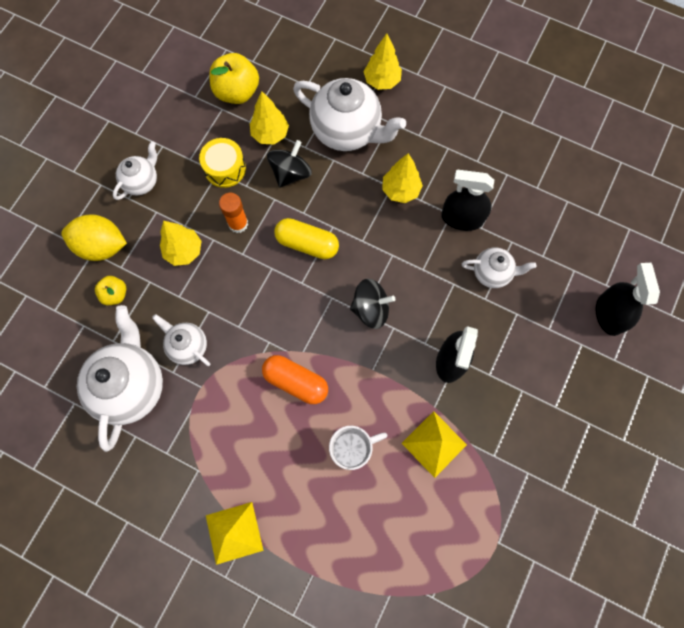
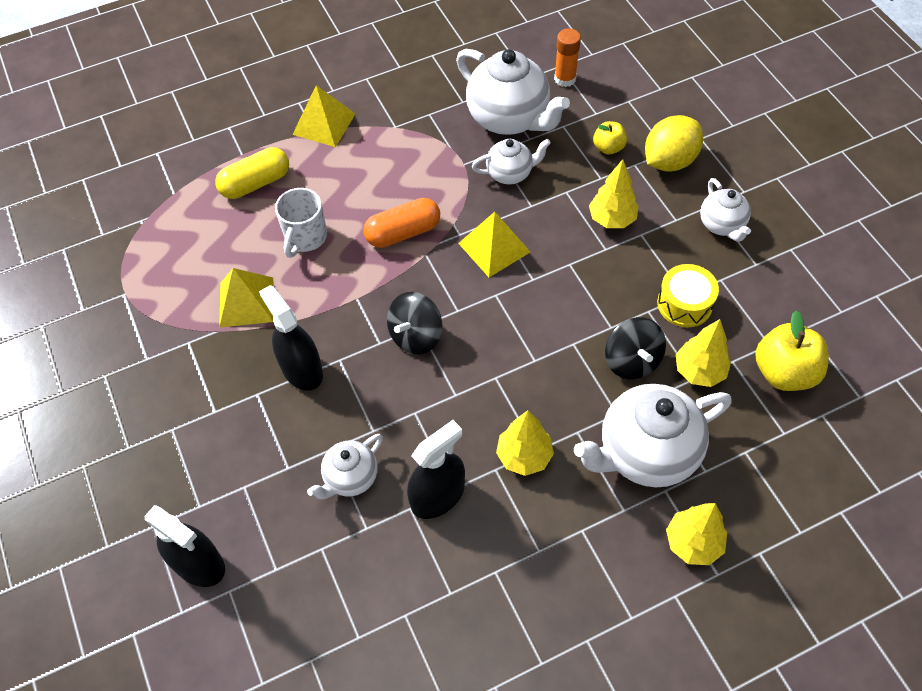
camera: 130 degrees right, 15 degrees down
orange glue stick [219,193,248,233] -> orange glue stick moved to [554,28,581,87]
yellow capsule [274,218,339,259] -> yellow capsule moved to [215,147,289,199]
none -> yellow pyramid [458,212,530,277]

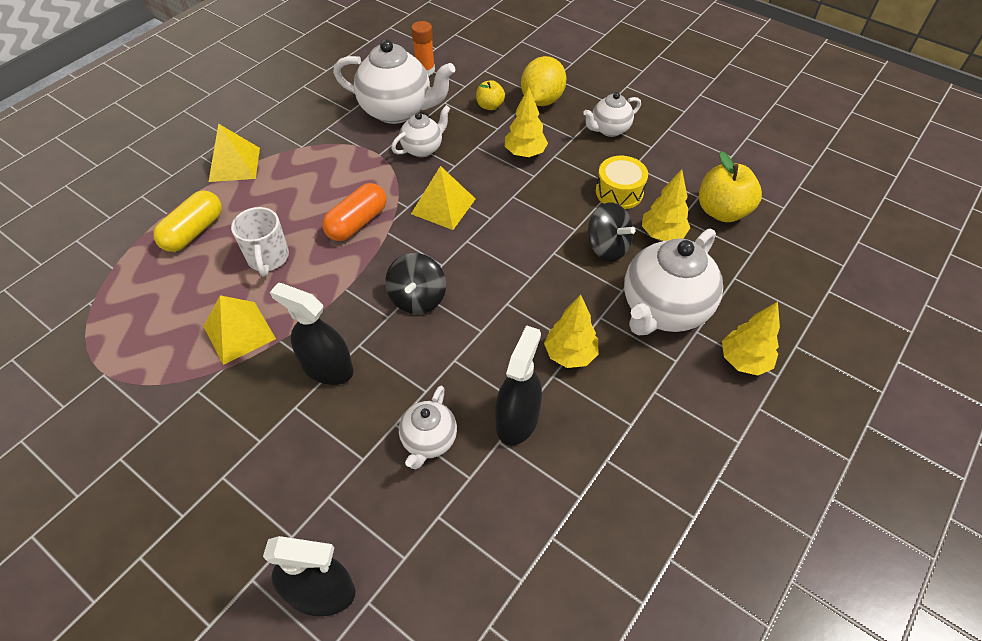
camera: 30 degrees left, 5 degrees down
white teapot [700,178,751,242] -> white teapot turned 105 degrees clockwise [583,92,641,137]

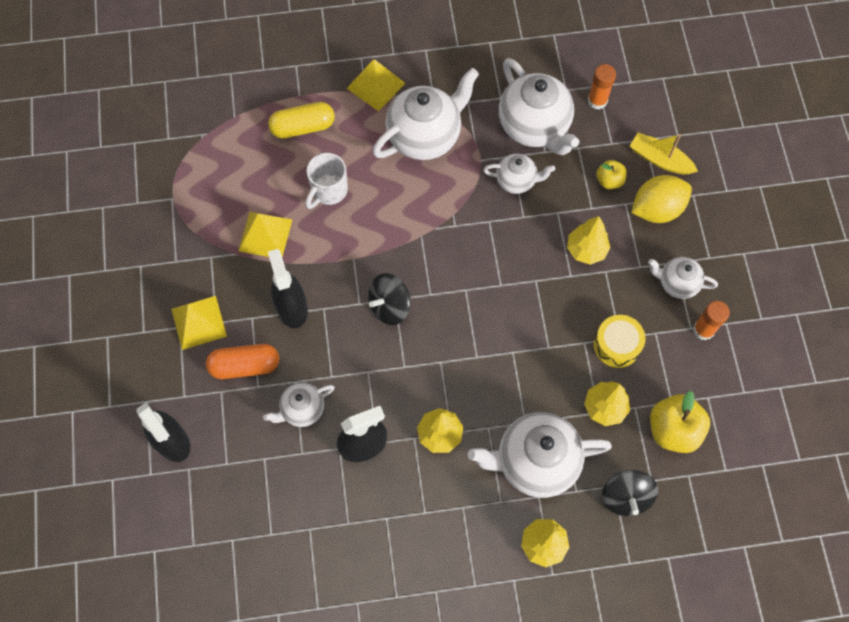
camera: 45 degrees right, 15 degrees up
orange capsule [322,183,386,241] -> orange capsule moved to [206,344,279,379]
yellow pyramid [411,166,476,230] -> yellow pyramid moved to [171,296,227,350]
black spinning top [588,202,635,261] -> black spinning top moved to [602,470,658,516]
none -> white teapot [372,68,479,160]
none -> yellow boat [630,132,698,174]
none -> orange glue stick [693,301,730,340]

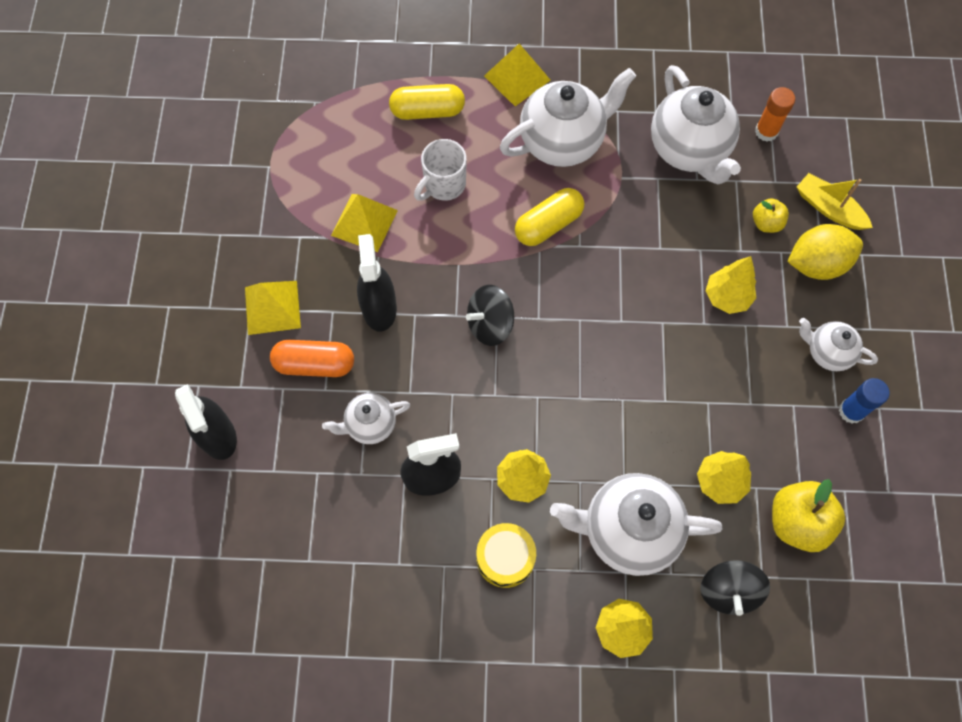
camera: 10 degrees right, 0 degrees up
white teapot [483,153,555,194] -> none
yellow drum [593,315,646,368] -> yellow drum moved to [477,523,536,588]
orange glue stick [693,301,730,340] -> blue glue stick [839,378,890,424]
none -> yellow capsule [515,188,584,246]

